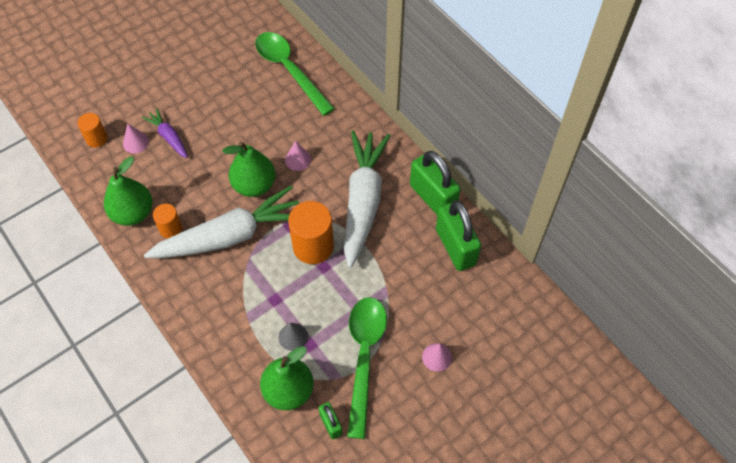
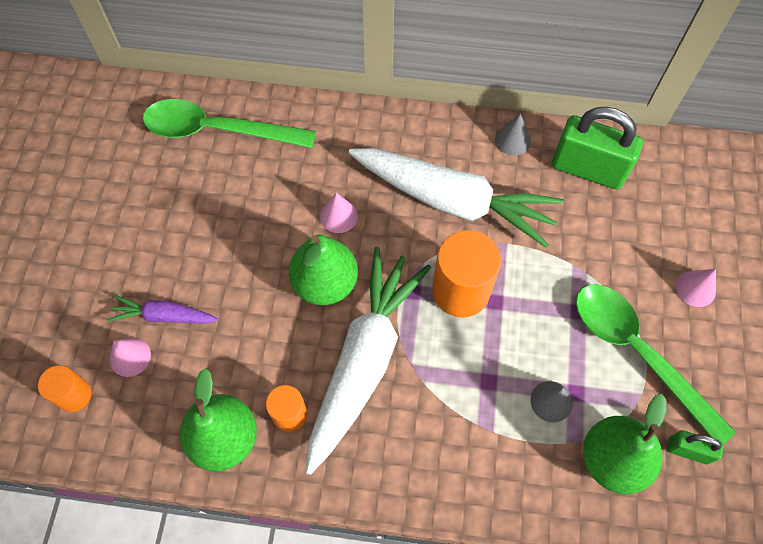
camera: 45 degrees left, 5 degrees up
white carrot [344,130,391,268] -> white carrot turned 150 degrees clockwise [349,148,564,248]
green padlock [410,151,461,216] -> grey cone [495,113,531,156]

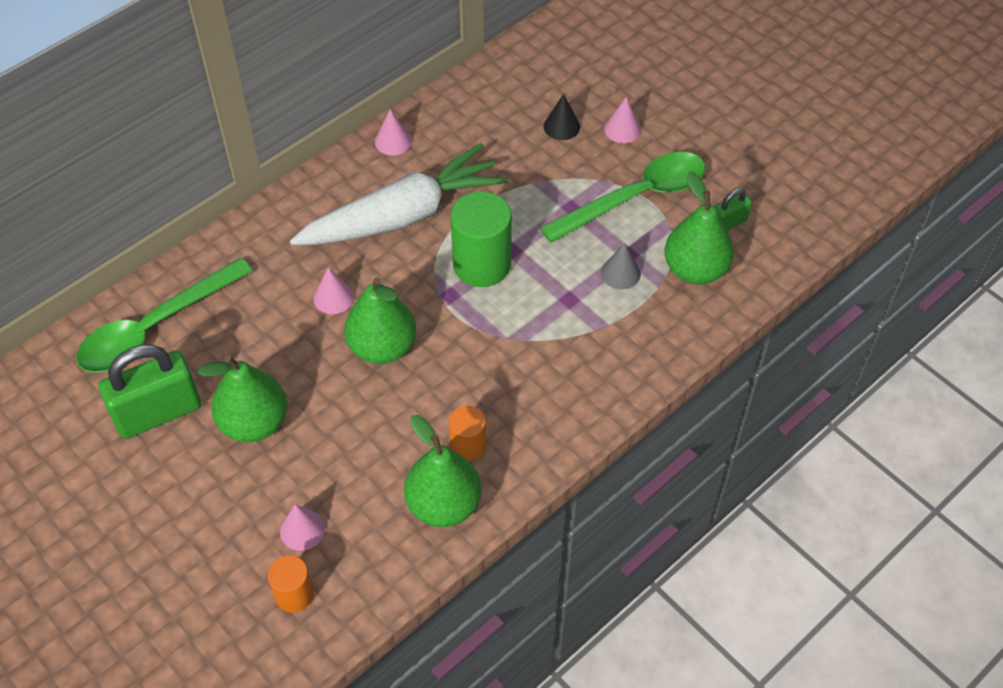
camera: 50 degrees left, 10 degrees down
purple carrot [107,295,218,324] -> none
white carrot [306,247,431,475] -> none
orange cylinder [432,230,501,318] -> green cylinder [450,191,512,287]
grey cone [495,113,531,156] -> pink cone [375,109,412,156]
green padlock [552,107,643,189] -> green padlock moved to [99,345,201,439]
green spoon [576,284,736,445] -> green spoon turned 150 degrees clockwise [540,152,705,243]
none -> green pear [198,355,287,442]
none -> black cone [544,94,580,140]

